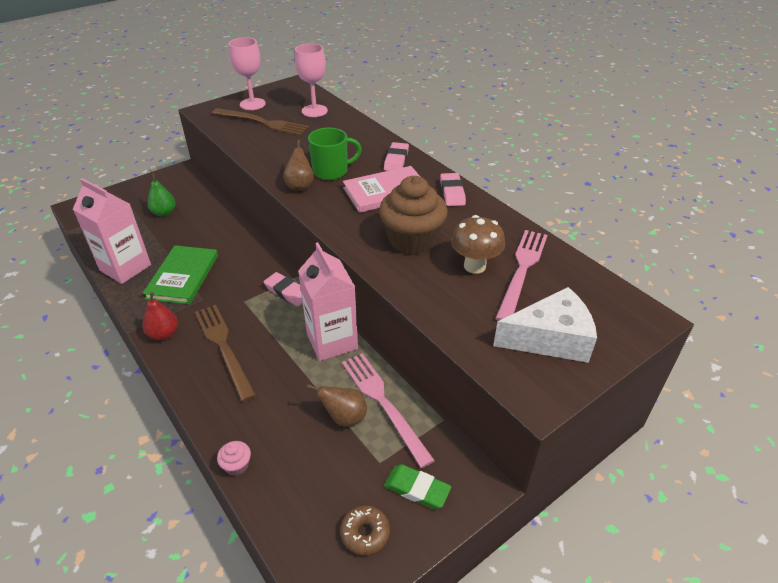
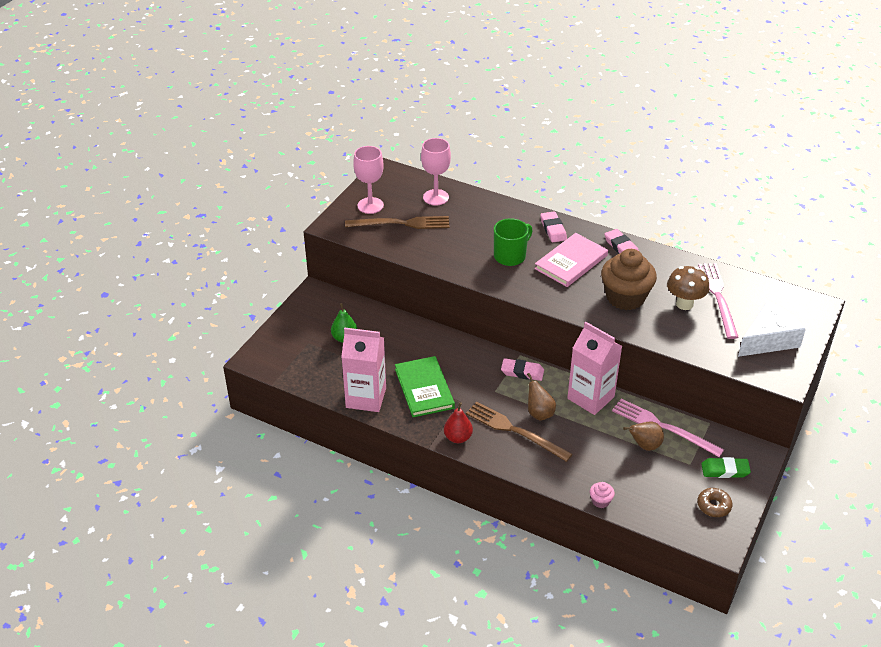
camera: 25 degrees left, 0 degrees up
brown pear [283,140,314,191] -> brown pear moved to [527,373,556,421]

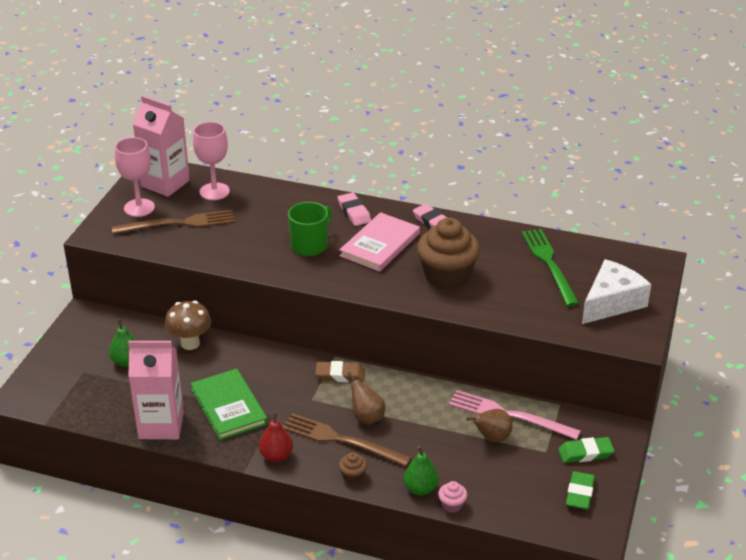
camera: 10 degrees left, 5 degrees down
pink eraser [501,358,544,381] -> brown eraser [315,361,365,382]
pink carton [567,322,622,415] -> pink carton moved to [133,95,190,197]
brown mushroom [667,266,709,310] -> brown mushroom moved to [165,301,211,350]
brown donut [697,488,733,517] -> green eraser [566,471,595,510]
pink fork [698,263,739,339] -> green fork [522,229,579,307]
none -> brown cupcake [339,452,367,483]
none -> green pear [404,446,439,495]

